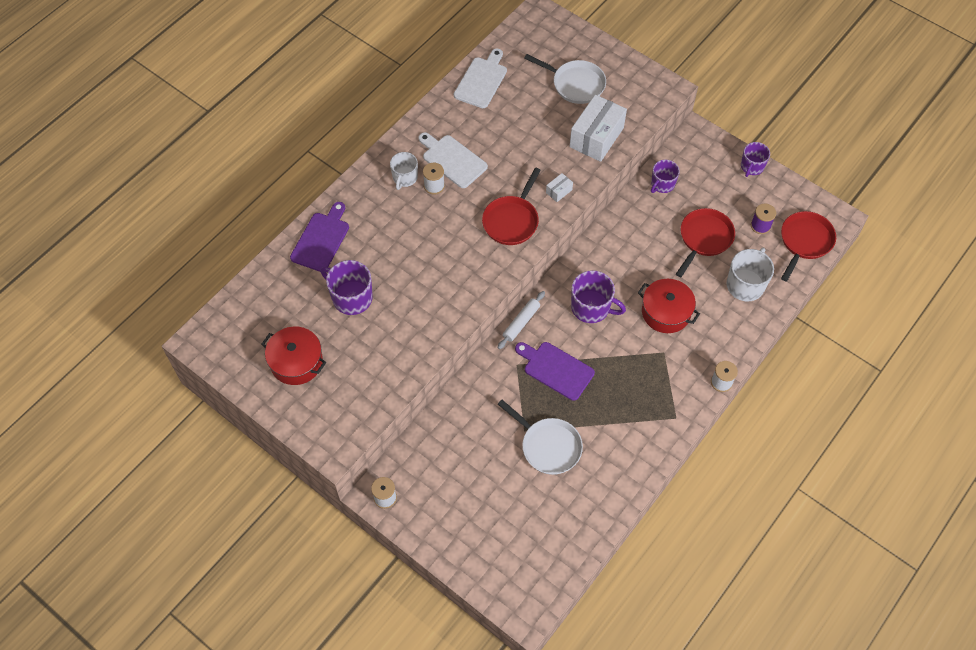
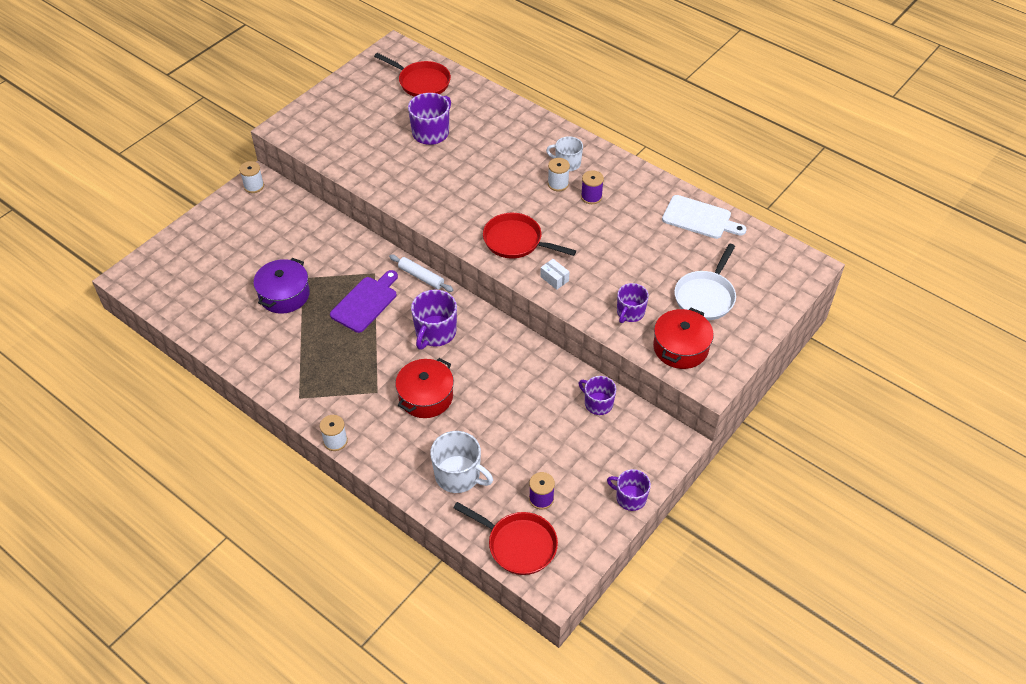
camera: 90 degrees right, 10 degrees down
red pot [262,327,326,385] -> red pot moved to [653,308,714,369]
purple cutting board [290,202,349,272] -> none
white cutting board [418,132,488,188] -> purple spool [581,170,604,204]
white pan [498,400,583,475] -> purple pot [253,258,310,314]
white box [570,95,627,162] -> purple mug [617,283,649,323]
red pan [676,208,735,277] -> red pan moved to [374,53,451,97]

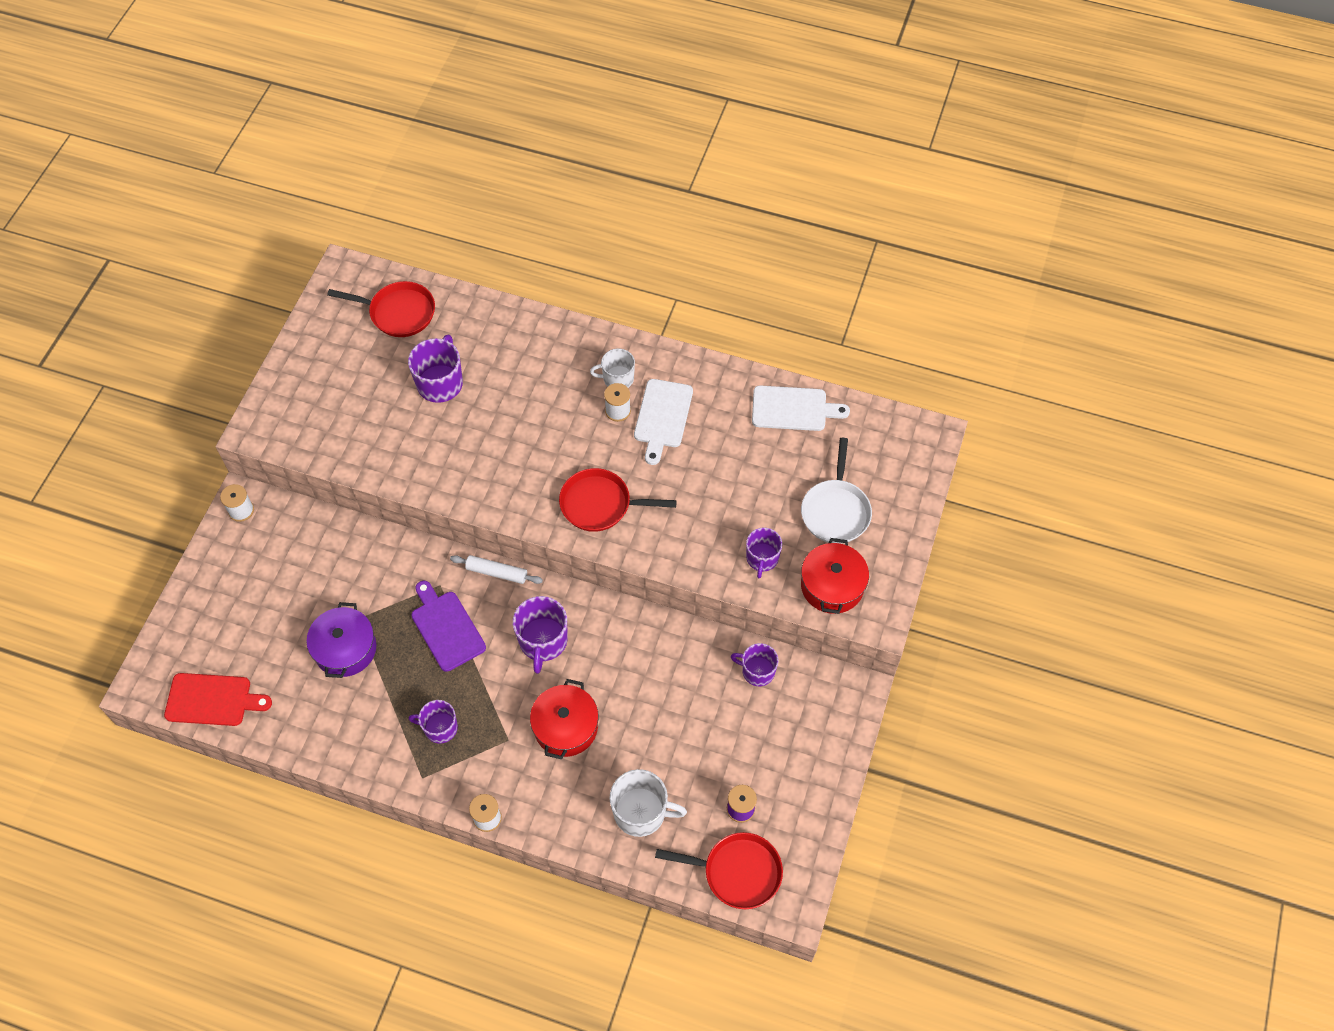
camera: 20 degrees left, 10 degrees up
purple cutting board [330,270,398,333] -> purple cutting board turned 45 degrees counterclockwise [411,581,486,672]
white box [540,259,570,290] -> none
purple spool [581,170,604,204] -> white cutting board [634,379,693,465]
purple mug [607,469,651,511] -> purple mug moved to [409,700,458,743]
none -> red cutting board [164,673,272,726]

